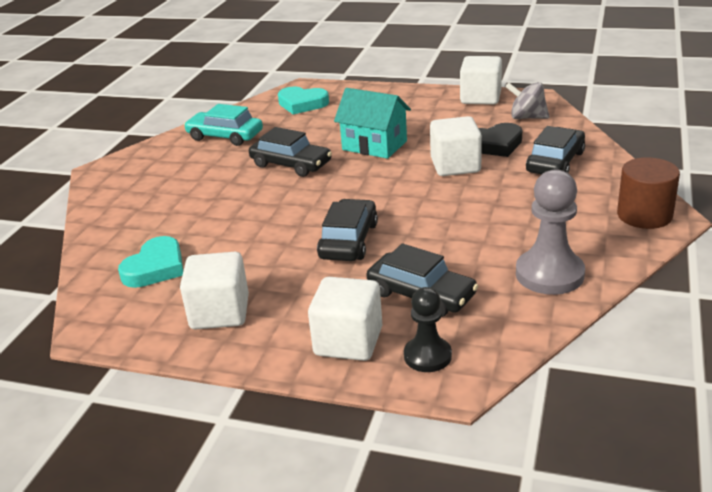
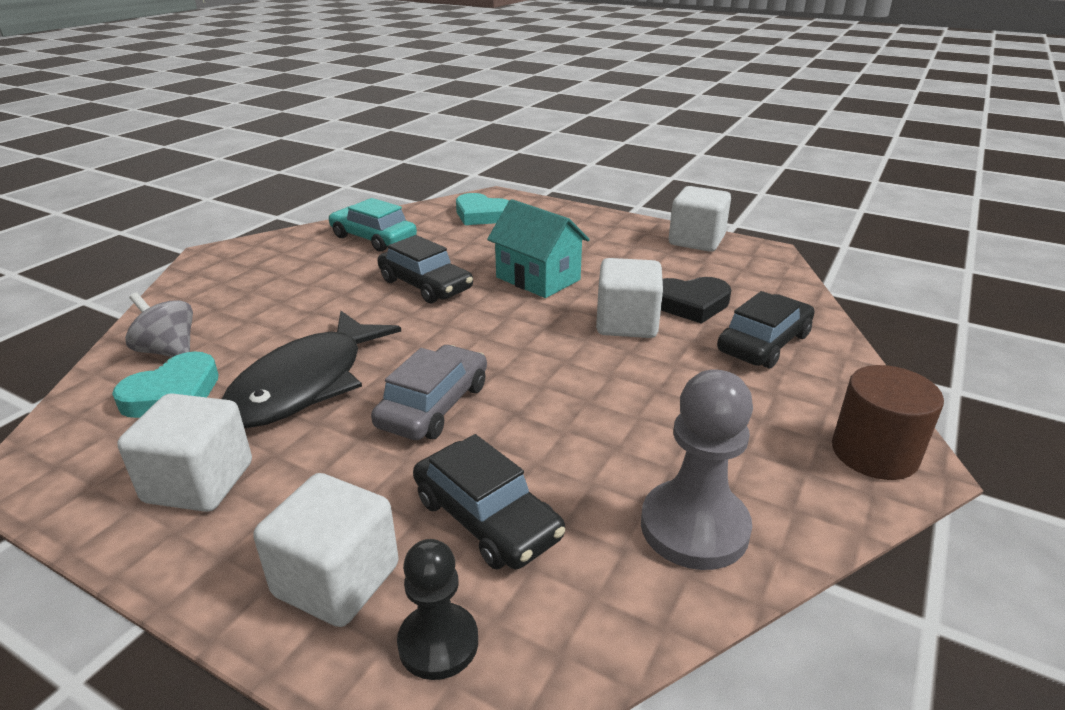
camera: 10 degrees right, 0 degrees up
black car [317,199,378,261] -> grey car [371,345,487,440]
grey spinning top [505,82,549,119] -> grey spinning top moved to [125,292,193,357]
none -> black fish [222,311,401,428]

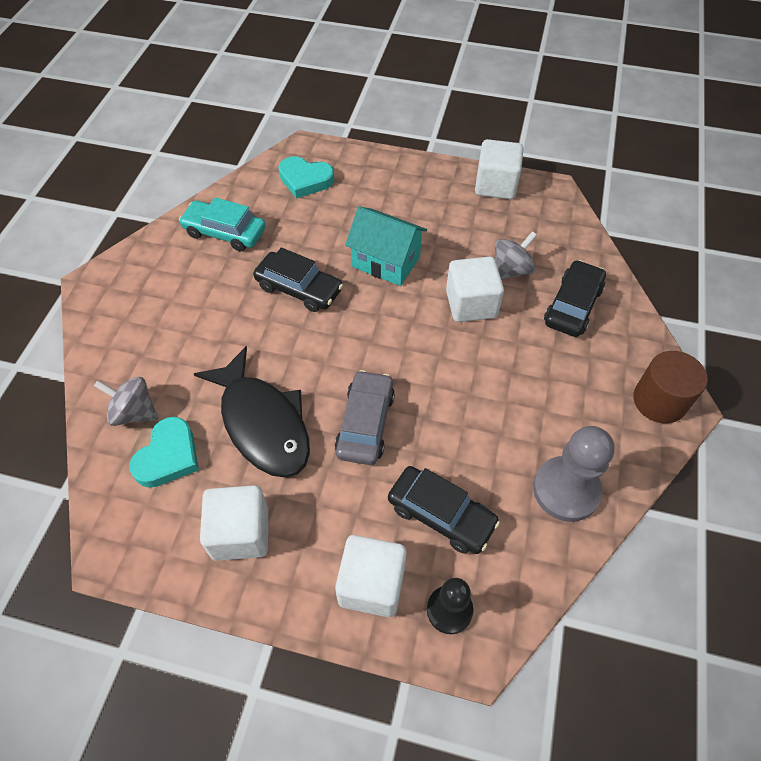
camera: 15 degrees left, 25 degrees up
black fish [222,311,401,428] -> black fish turned 45 degrees counterclockwise [194,346,310,478]
black heart [661,277,731,324] -> grey spinning top [495,231,537,280]

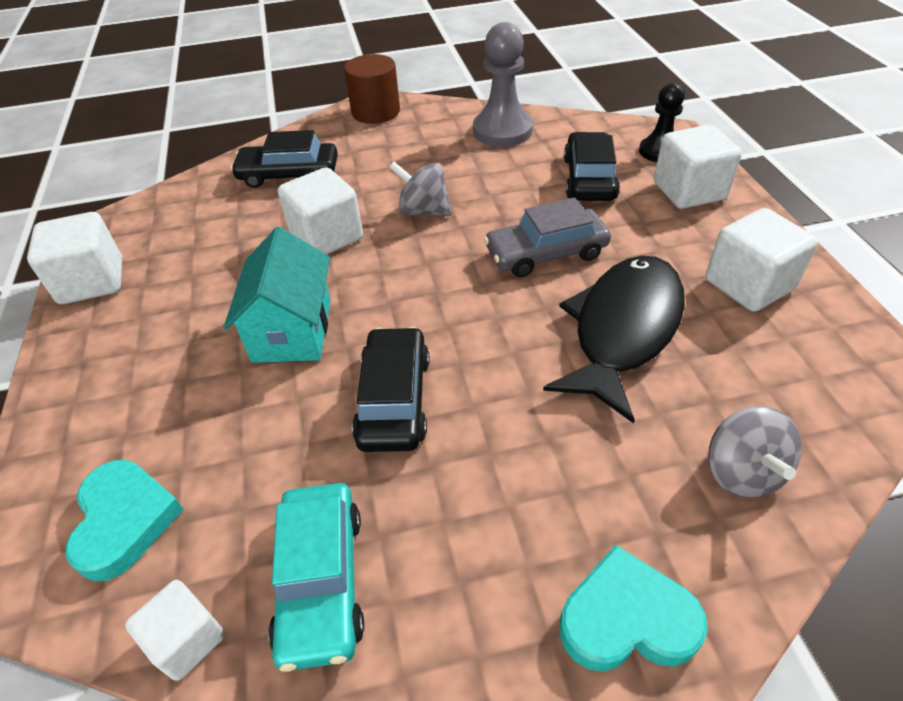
camera: 115 degrees left, 10 degrees down
turquoise heart [129,417,199,488] -> turquoise heart moved to [559,545,708,672]
grey spinning top [495,231,537,280] -> grey spinning top moved to [389,162,452,216]
none -> white cube [125,580,225,681]

